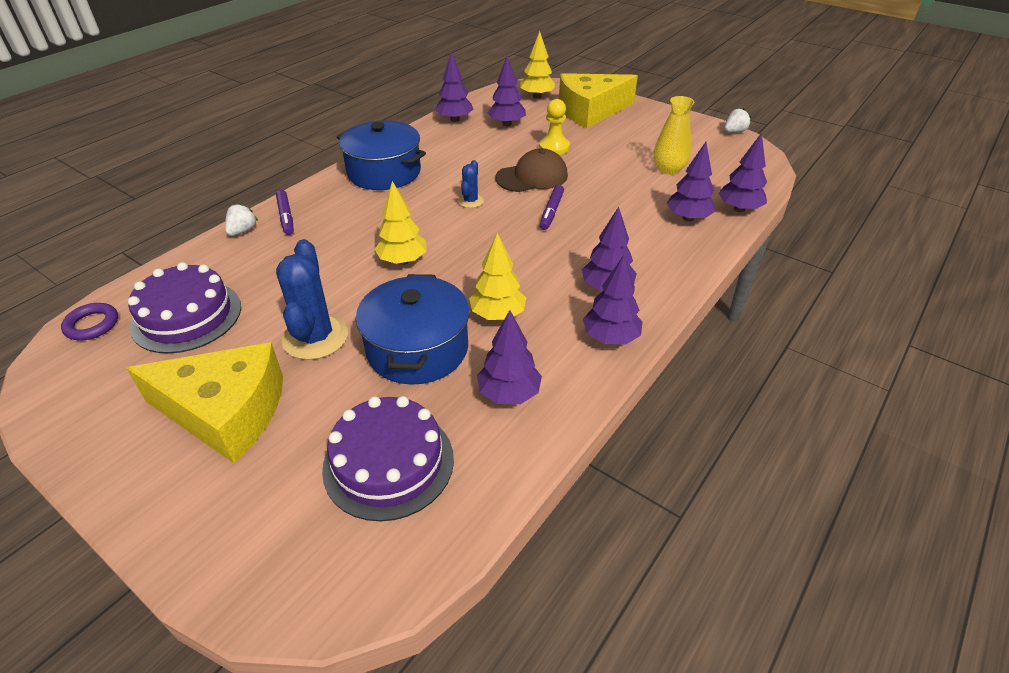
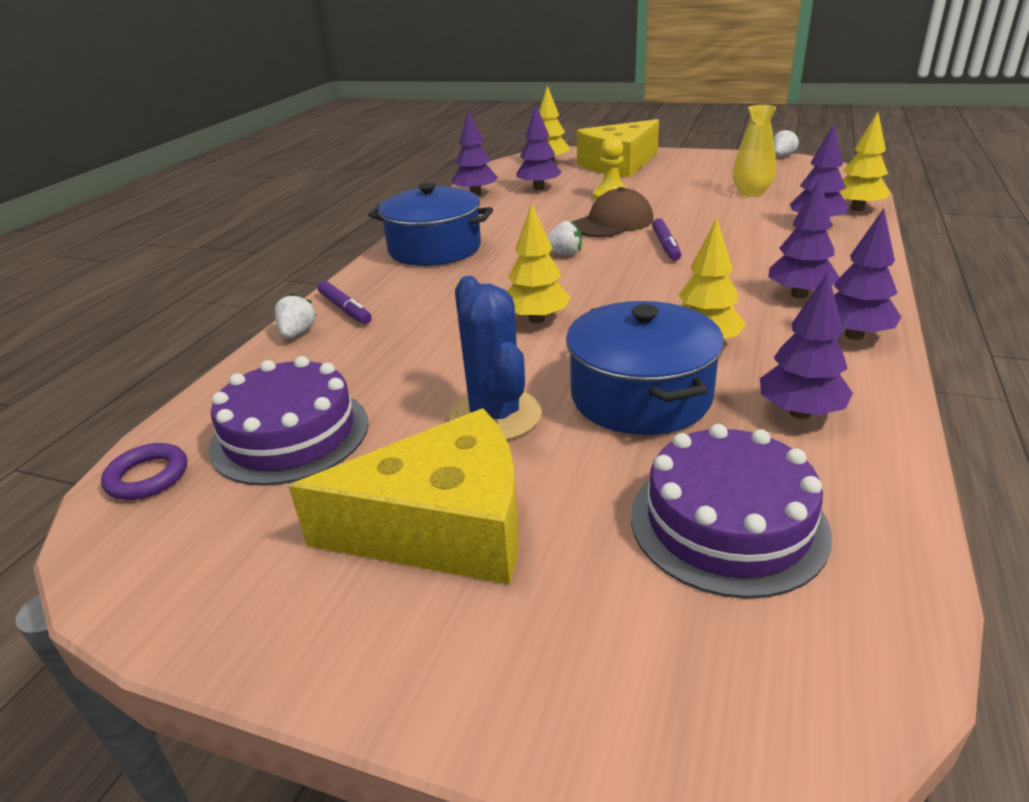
camera: 15 degrees left, 10 degrees down
blue cactus [458,160,484,208] -> white strawberry [547,221,582,255]
purple tree [718,133,767,212] -> yellow tree [839,112,891,211]

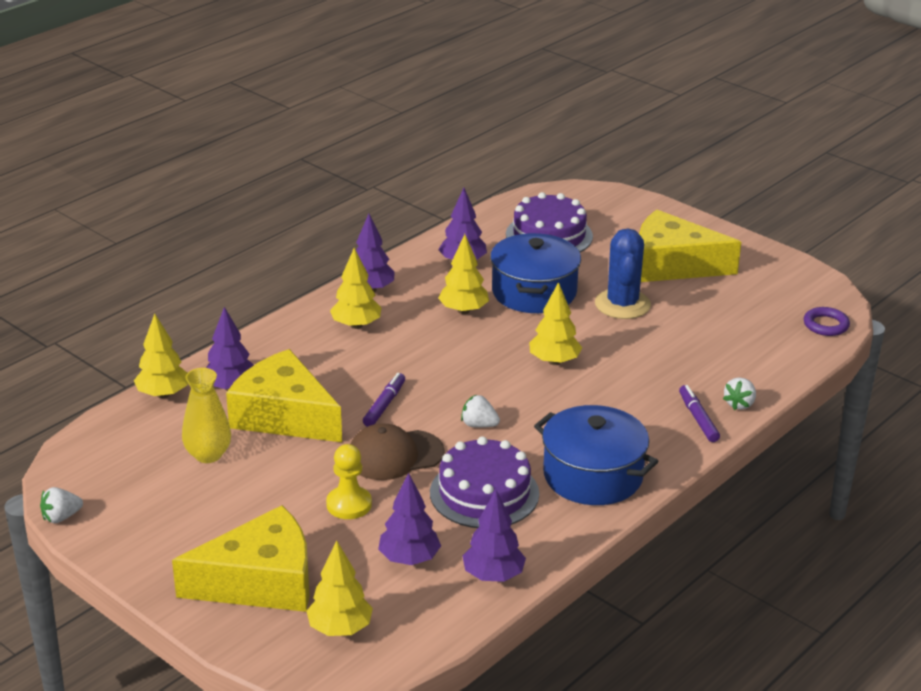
camera: 160 degrees left, 0 degrees up
purple cake [209,356,369,486] -> purple cake moved to [430,436,539,528]
purple tree [768,178,840,298] -> yellow tree [330,248,381,329]
none -> yellow cheese [226,349,342,442]

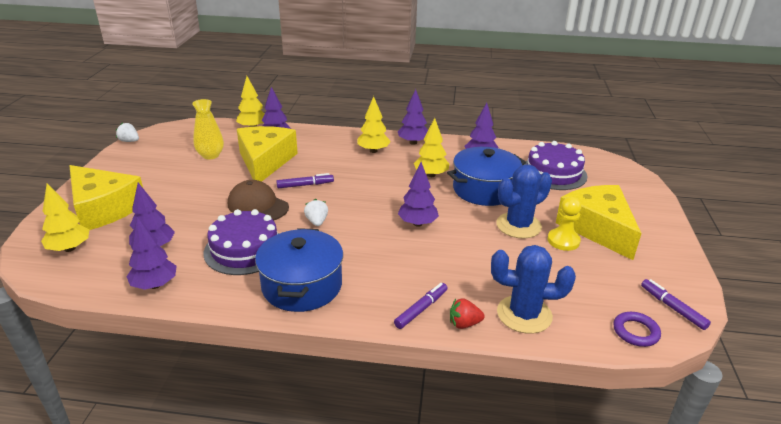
camera: 55 degrees right, 0 degrees up
yellow pawn [326,444,372,519] -> yellow pawn moved to [547,197,581,251]
yellow tree [529,282,582,365] -> purple tree [398,162,439,227]
white strawberry [723,377,756,410] -> red strawberry [450,298,484,329]
none -> blue cactus [491,245,576,334]
none -> purple marker [641,279,711,330]

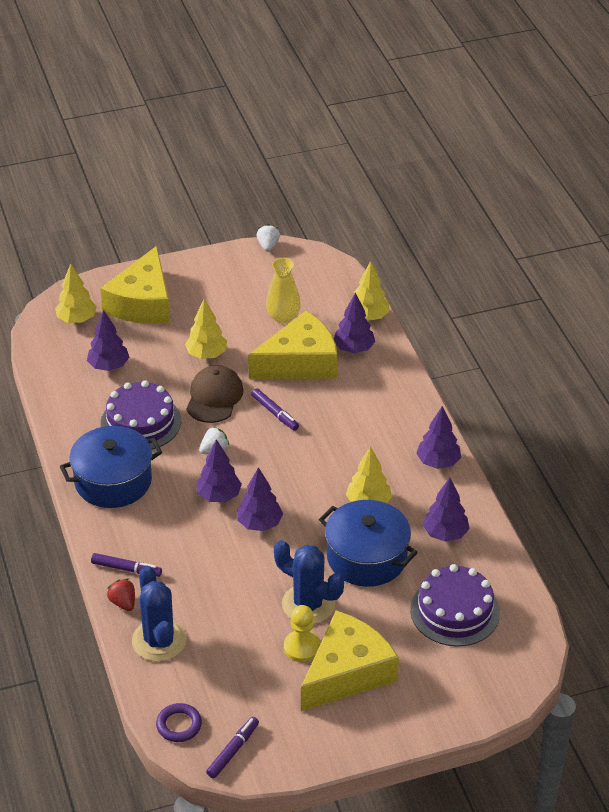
camera: 65 degrees right, 10 degrees up
purple tree [126,217,177,290] -> purple tree moved to [196,439,242,502]
yellow tree [357,96,391,153] -> yellow tree moved to [185,299,227,359]

